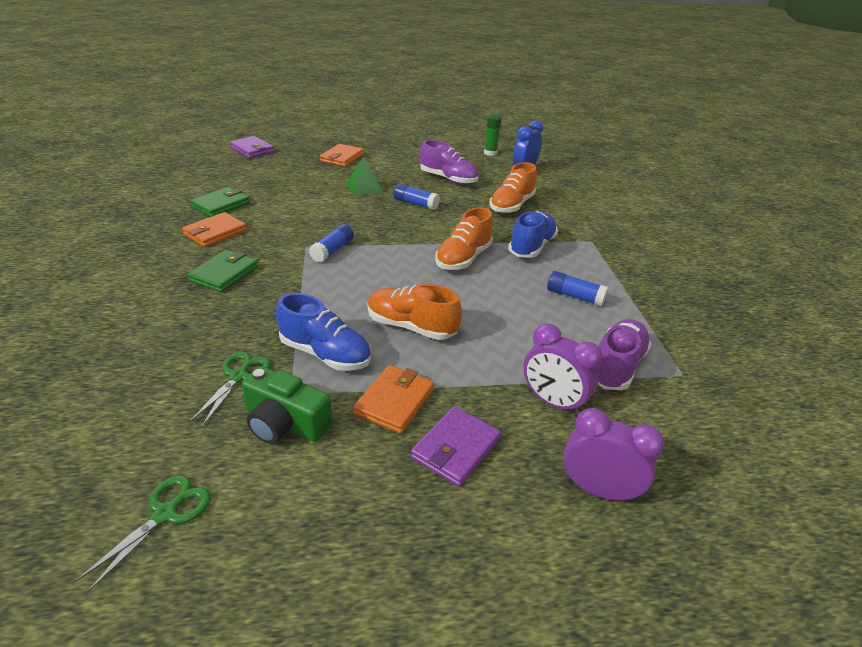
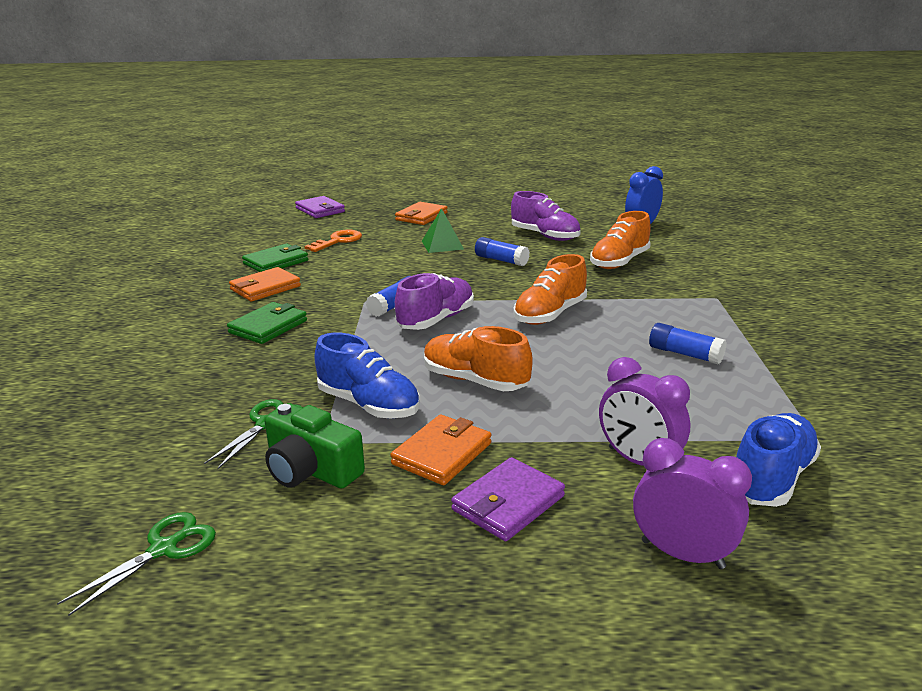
camera: 10 degrees right, 10 degrees down
green glue stick [484,114,502,156] -> none
blue shoe [508,211,558,258] -> blue shoe moved to [736,413,821,507]
purple shoe [597,319,651,390] -> purple shoe moved to [395,273,474,330]
none -> orange key [305,230,362,252]

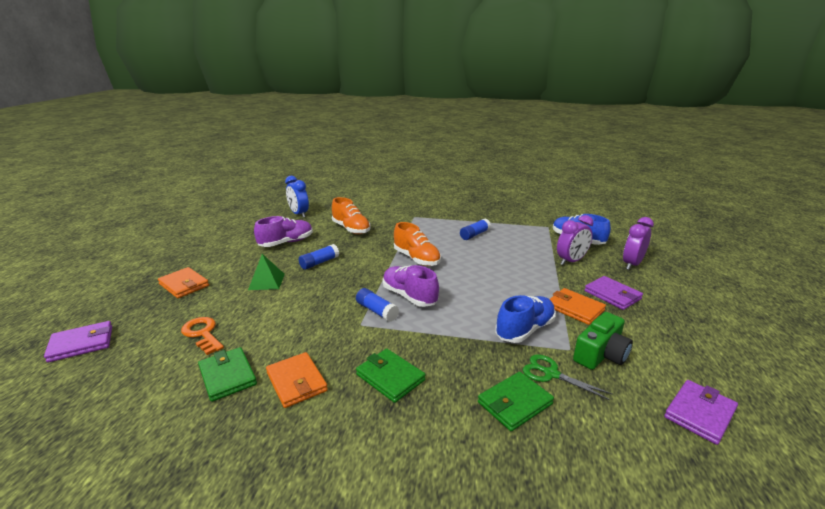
camera: 80 degrees left, 0 degrees up
green scissors [57,512,216,616] -> purple wallet [664,380,738,445]
orange shoe [424,326,533,391] -> none
none -> green wallet [478,372,554,431]

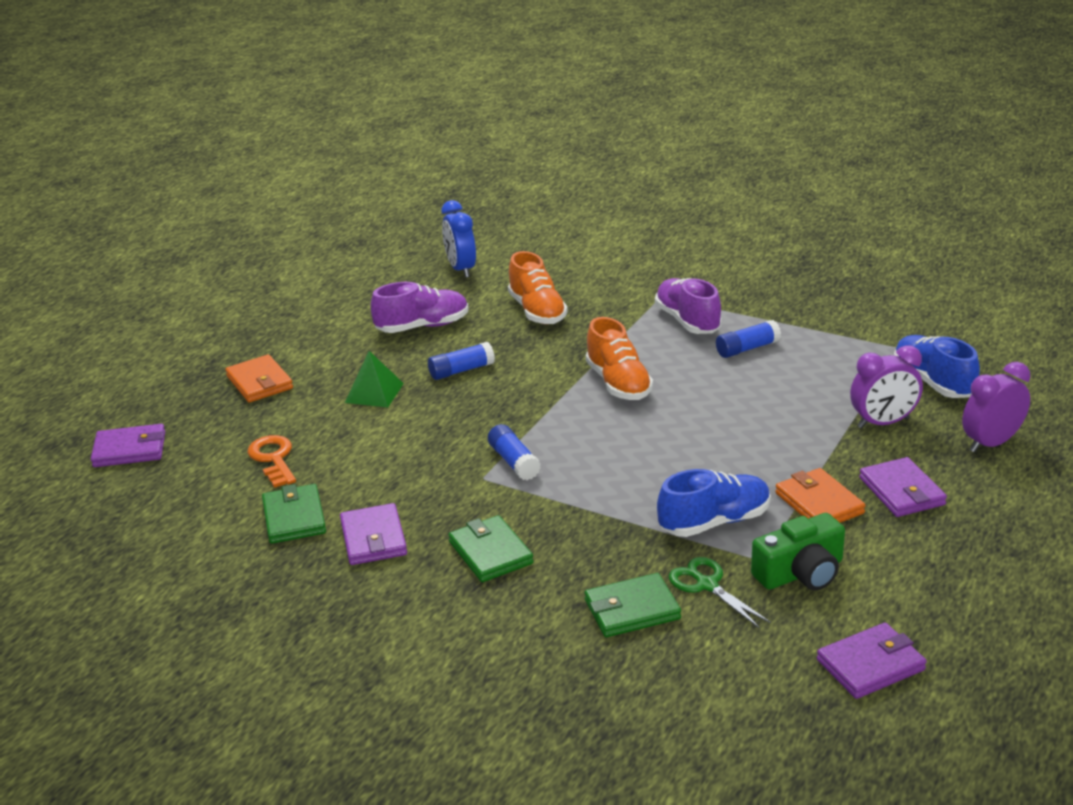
camera: 20 degrees right, 5 degrees up
orange wallet [266,352,328,408] -> purple wallet [340,503,407,565]
purple shoe [383,265,439,307] -> purple shoe moved to [655,278,722,334]

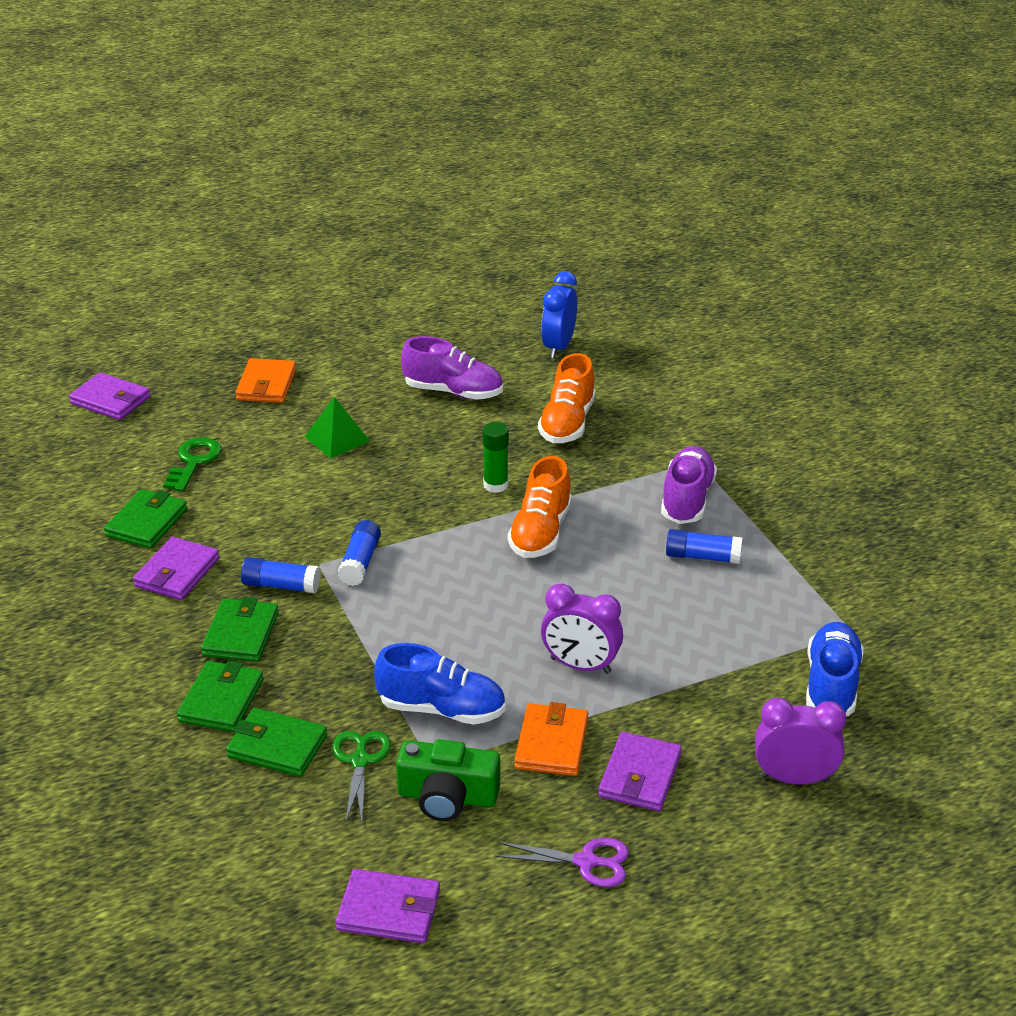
camera: 35 degrees right, 5 degrees up
orange key [248,435,296,488] -> green key [163,437,222,492]
blue glue stick [428,342,495,380] -> blue glue stick moved to [241,557,321,593]
purple clock [850,345,923,428] -> purple clock moved to [541,583,623,674]
none -> green wallet [177,661,264,732]
none -> green glue stick [482,422,509,493]
none -> purple scissors [496,838,629,887]

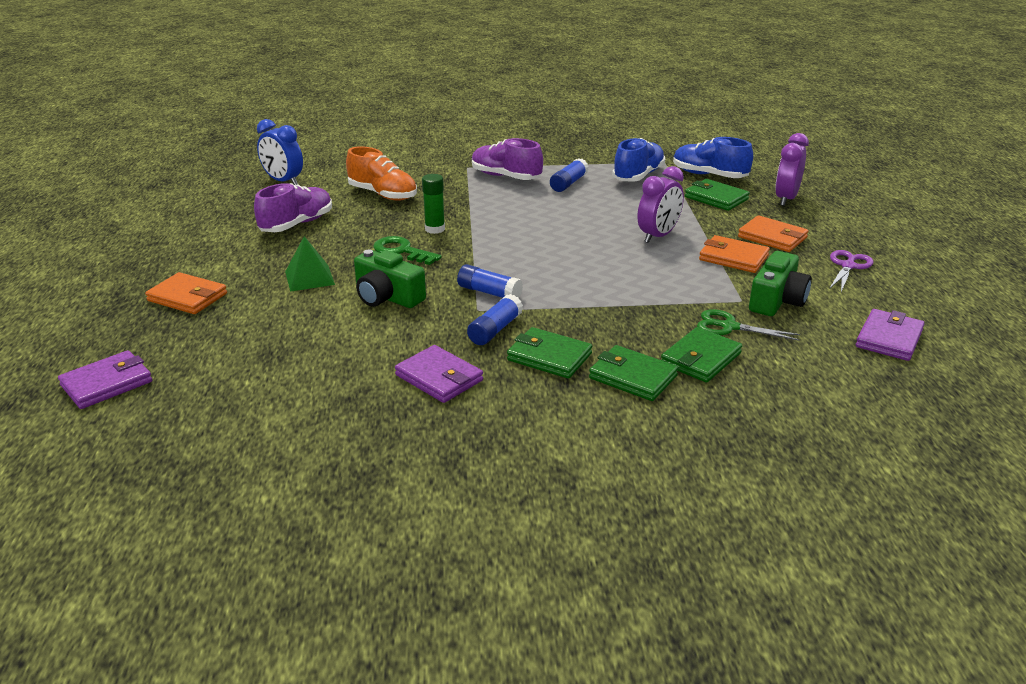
camera: 70 degrees left, 5 degrees down
green wallet [104,489,187,548] -> green wallet moved to [685,179,750,211]
green key [163,437,222,492] -> green key moved to [373,236,442,265]
blue shoe [374,643,506,725] -> blue shoe moved to [612,138,665,182]
orange shoe [508,456,572,558] -> none
purple wallet [598,732,682,811] -> orange wallet [738,215,809,252]
none -> green camera [354,250,426,308]

